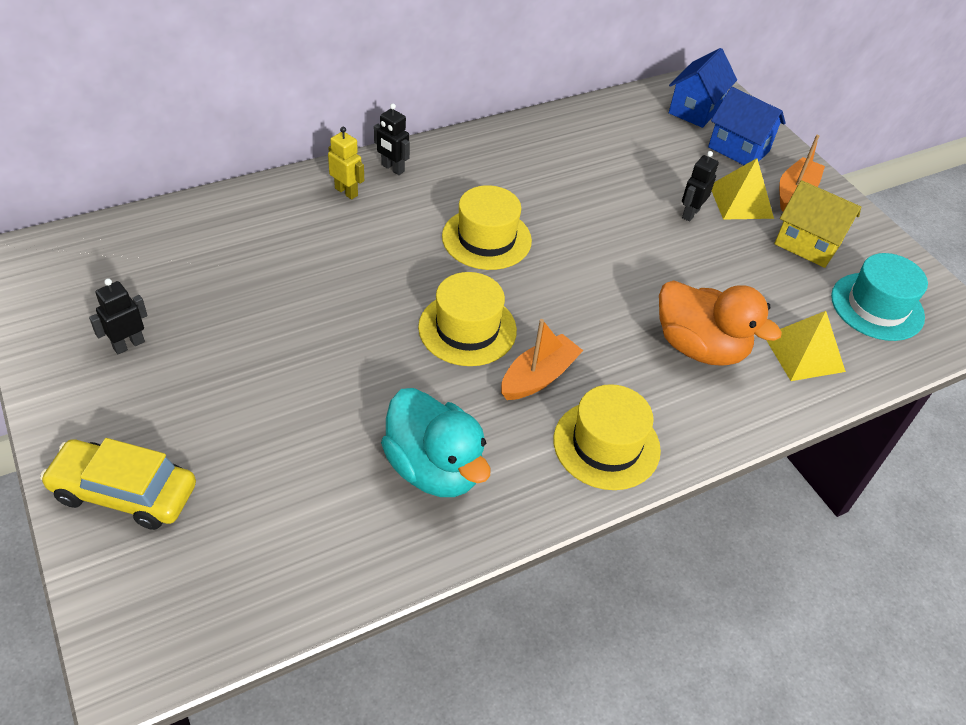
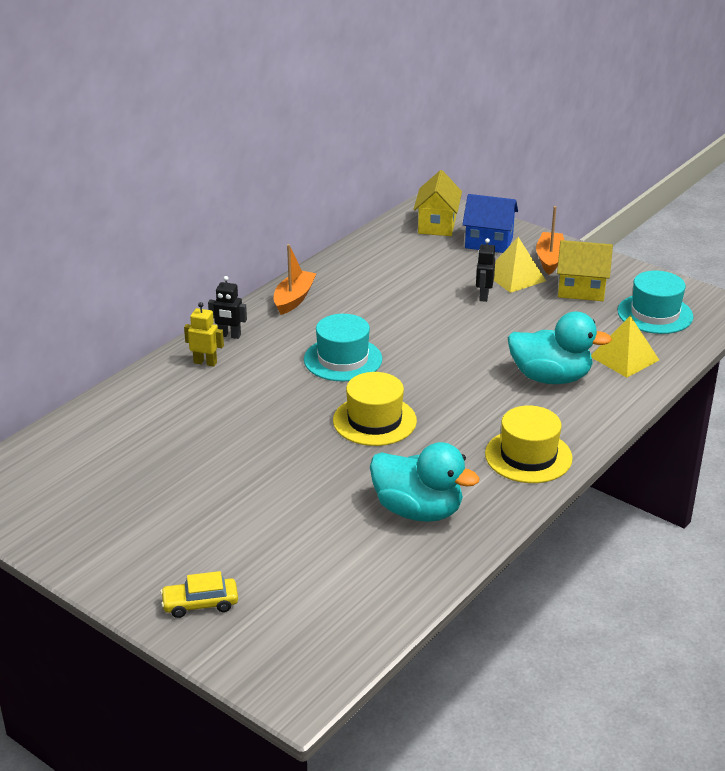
camera: 20 degrees left, 15 degrees down
yellow car [40,438,196,530] -> yellow car [160,571,238,618], size x0.62
black robot [89,279,148,354] -> none
yellow hat [442,185,532,270] -> turquoise hat [304,314,382,381]
orange boat [501,319,583,400] -> orange boat moved to [274,244,317,315]
orange duck [659,280,782,366] -> turquoise duck [508,312,612,384]
blue house [669,48,737,128] -> yellow house [413,170,462,236]

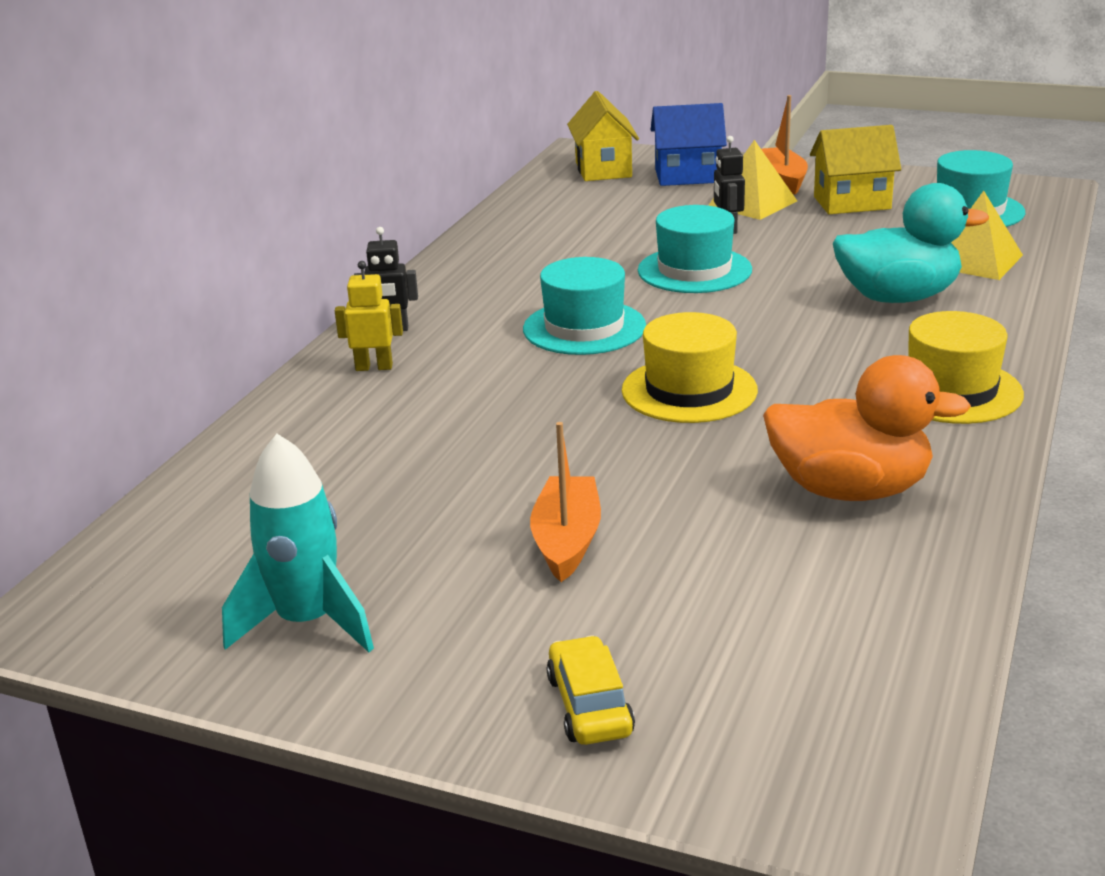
camera: 15 degrees left, 5 degrees down
yellow car [160,571,238,618] -> yellow car turned 105 degrees clockwise [546,635,635,745]
orange boat [274,244,317,315] -> orange boat moved to [530,422,601,582]
turquoise duck [370,442,480,522] -> orange duck [763,355,971,501]
none -> turquoise rocket [222,434,374,652]
none -> turquoise hat [638,205,752,293]

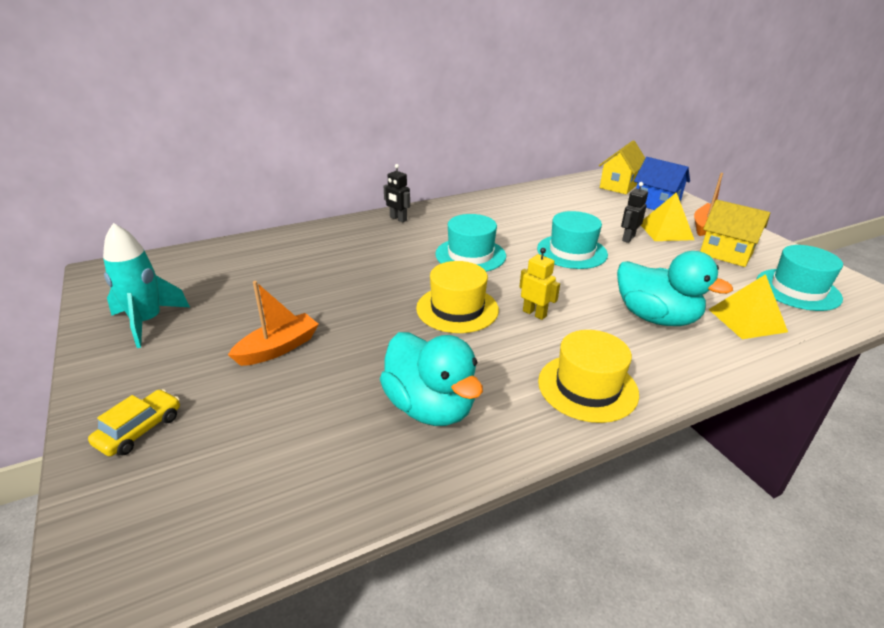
camera: 40 degrees right, 5 degrees up
yellow robot [335,261,403,371] -> yellow robot moved to [519,248,560,320]
orange duck [763,355,971,501] -> turquoise duck [380,332,483,426]

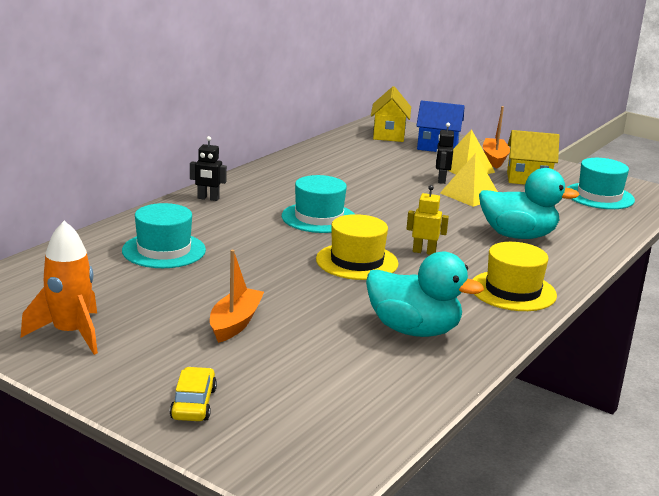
camera: 30 degrees left, 10 degrees down
turquoise rocket [103,223,190,348] -> orange rocket [21,221,98,355]
turquoise hat [537,211,608,269] -> turquoise hat moved to [122,203,206,268]
yellow pyramid [708,274,788,339] -> yellow pyramid moved to [440,153,498,207]

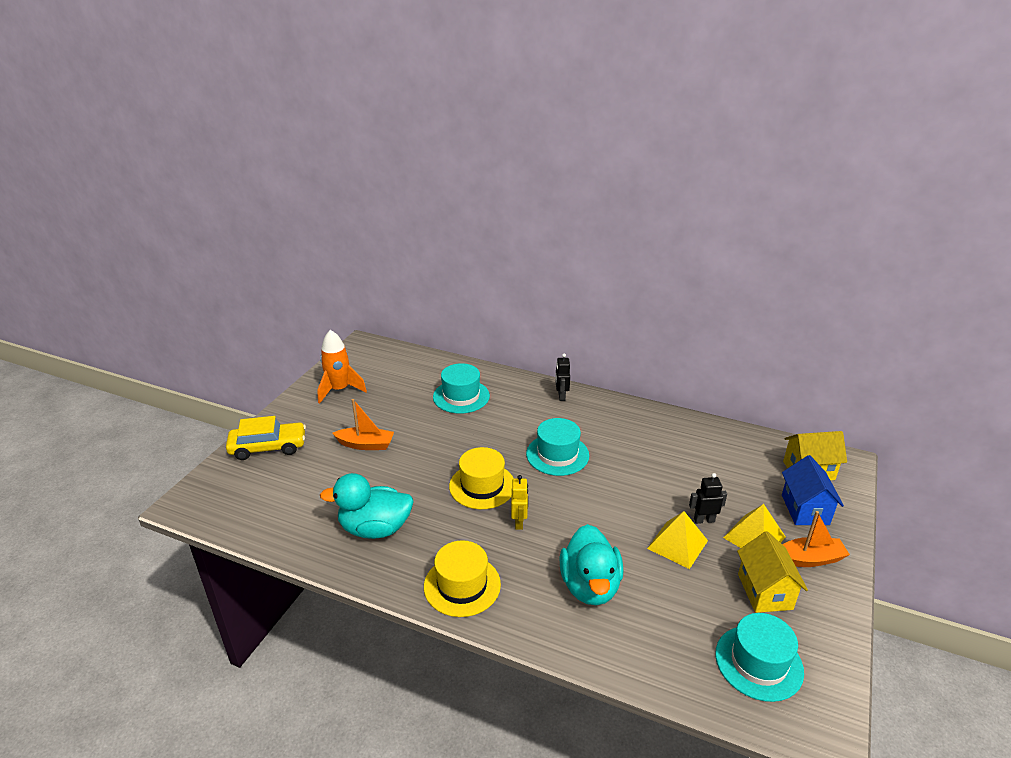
camera: 80 degrees right, 10 degrees up
yellow car [170,367,217,421] -> yellow car [226,416,306,460], size x1.60
turquoise duck [366,252,484,337] -> turquoise duck turned 75 degrees clockwise [320,473,414,539]

